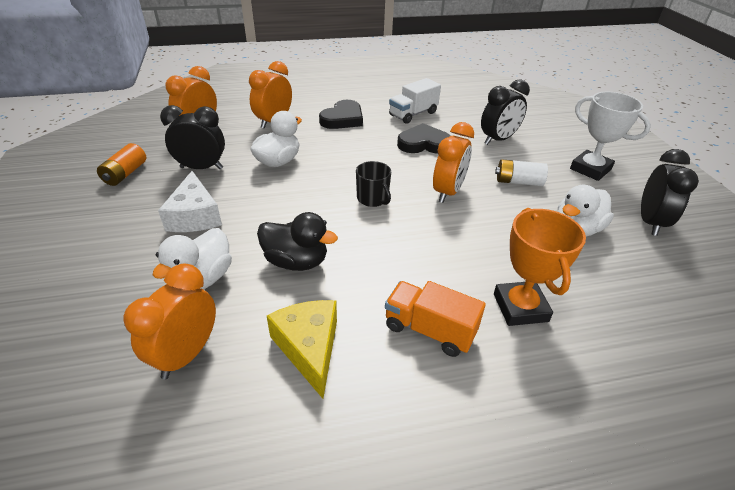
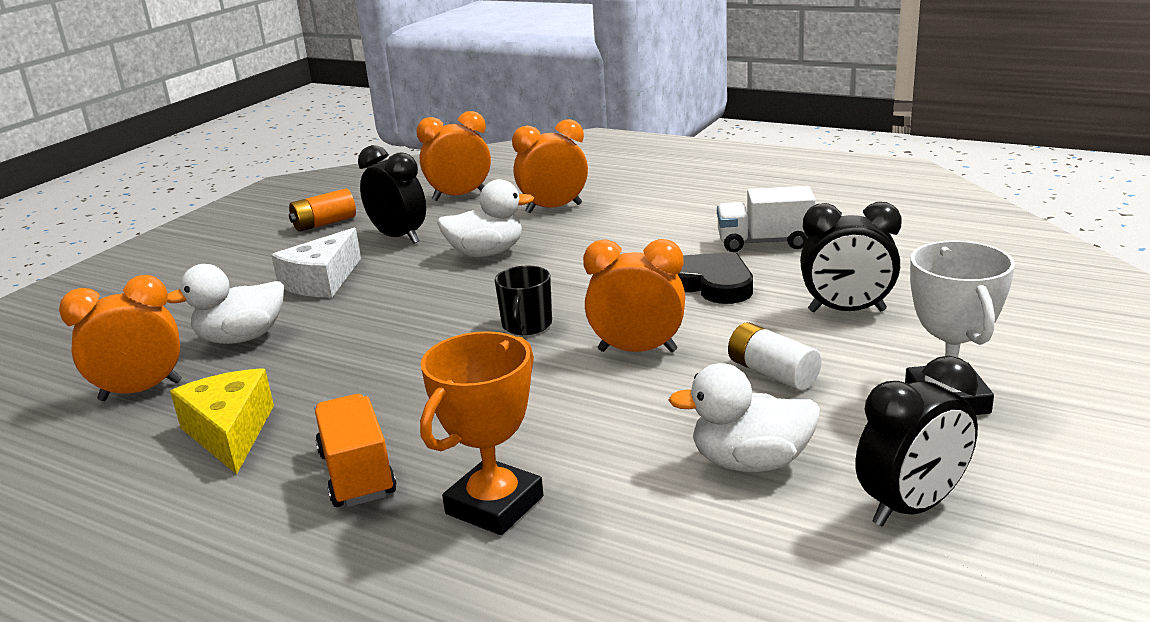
camera: 45 degrees right, 15 degrees down
black duck [257,212,338,271] -> none
yellow cheese [267,300,337,399] -> yellow cheese turned 45 degrees counterclockwise [170,368,274,474]
black heart [319,100,363,129] -> none
orange clock [433,122,474,203] -> orange clock turned 150 degrees counterclockwise [583,239,685,352]

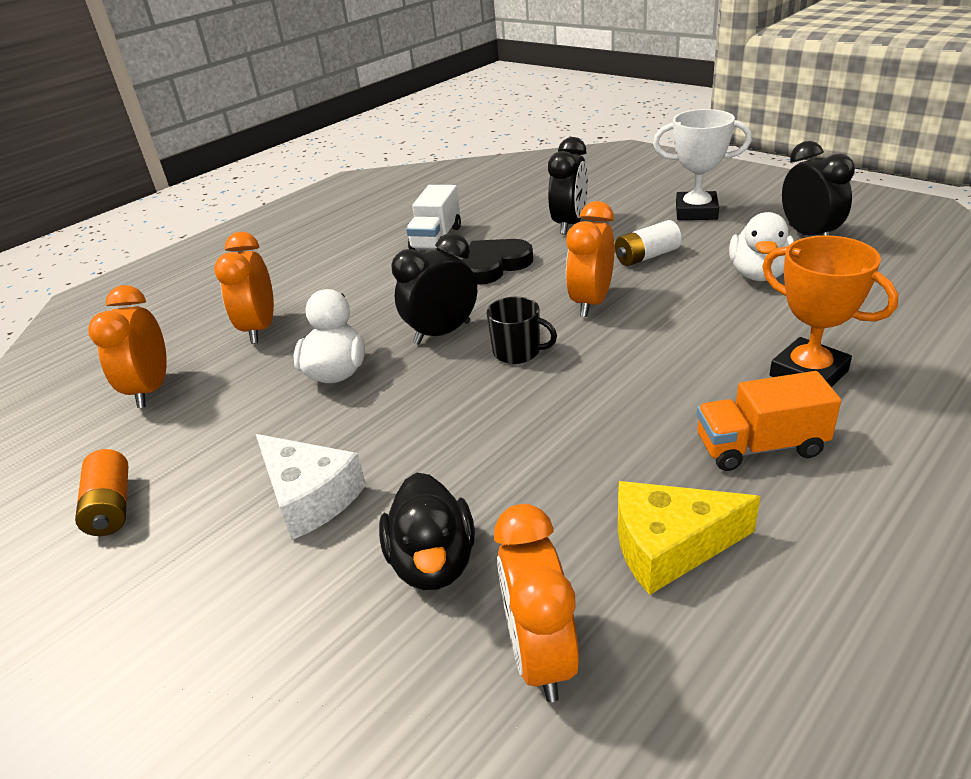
camera: 75 degrees left, 10 degrees up
white duck [167,264,284,344] -> black duck [379,472,475,590]
black clock [358,145,426,244] -> black clock moved to [392,233,477,345]

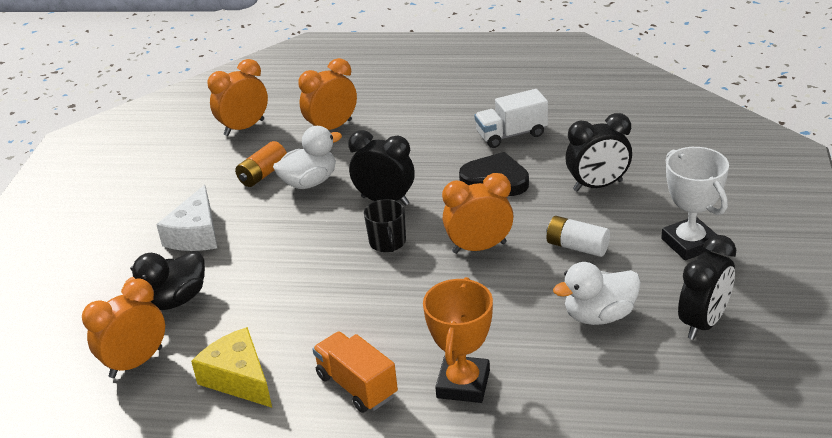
camera: 55 degrees right, 0 degrees up
orange battery [75,449,128,536] -> orange battery moved to [235,141,287,187]

